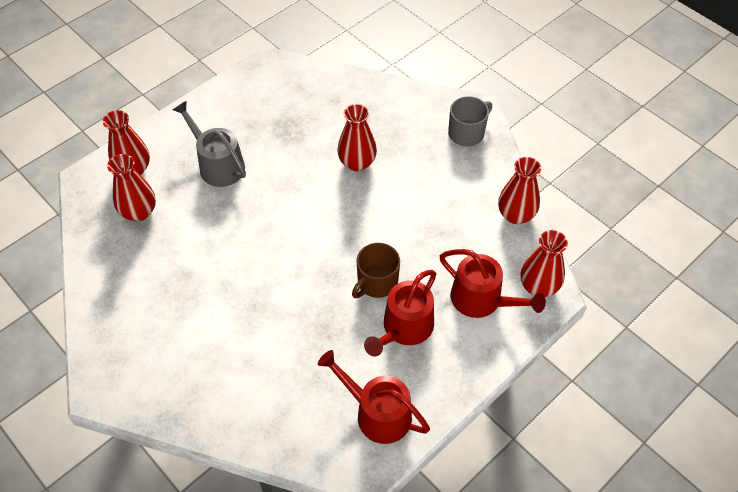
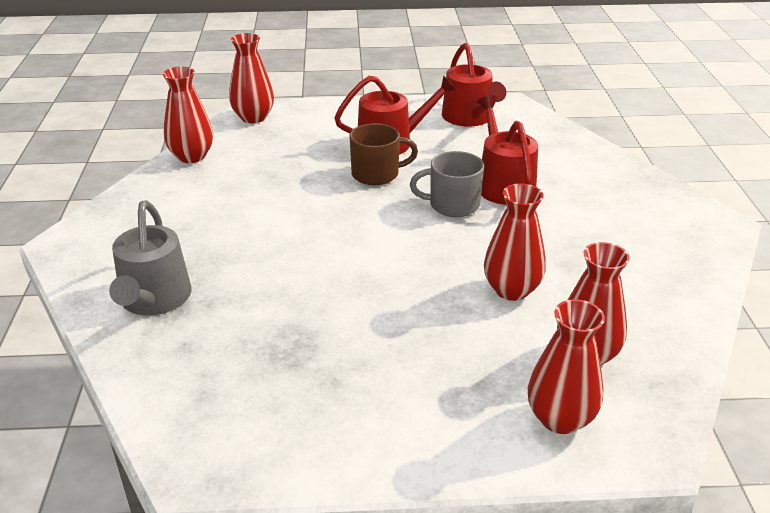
camera: 140 degrees left, 20 degrees down
grey watering can [172,101,246,187] -> grey watering can moved to [109,200,191,316]
red vase [337,104,377,171] -> red vase moved to [484,183,546,301]
red watering can [440,249,546,318] -> red watering can moved to [477,95,538,205]
grey mug [448,96,492,146] -> grey mug moved to [410,151,484,217]

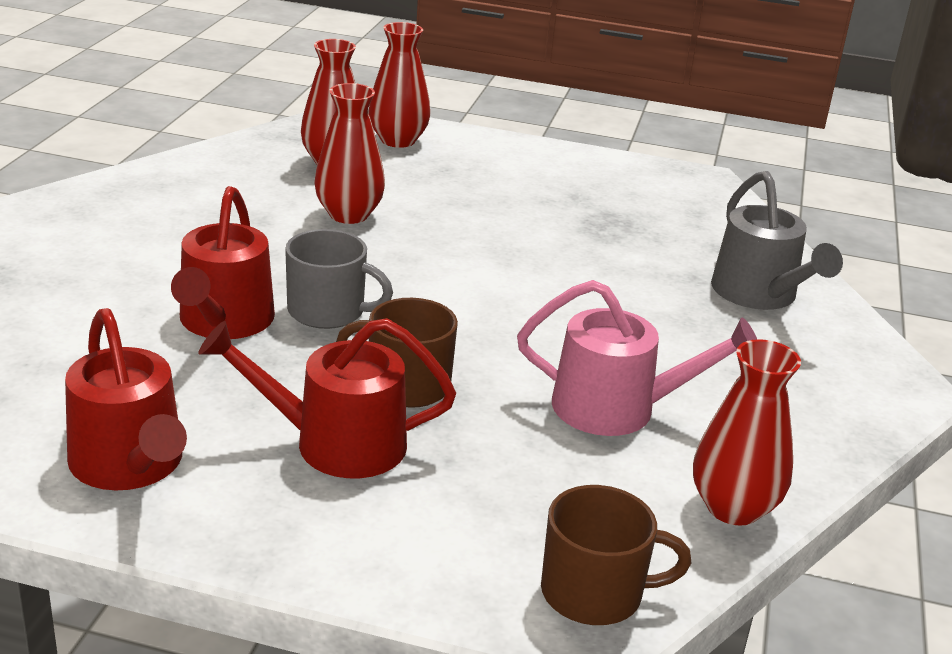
camera: 165 degrees left, 5 degrees down
grey watering can [109,200,191,316] -> grey watering can turned 150 degrees clockwise [711,171,843,310]
red vase [229,33,274,123] -> brown mug [541,485,692,625]
red watering can [442,43,506,127] -> red watering can turned 150 degrees clockwise [65,308,187,490]
none -> pink watering can [517,280,757,436]

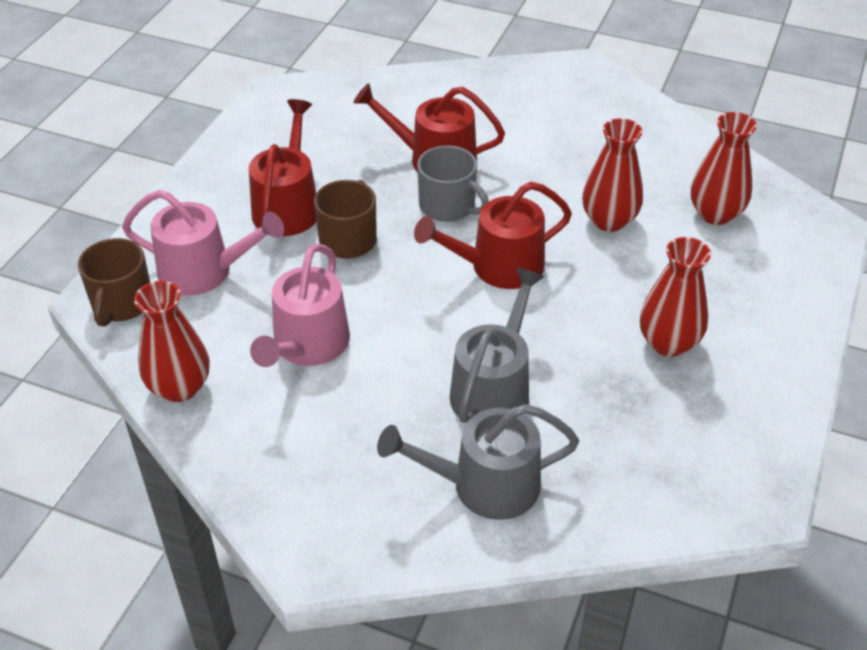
camera: 100 degrees right, 15 degrees up
red watering can [65,308,187,490] -> red watering can moved to [414,182,572,289]
grey mug [285,229,393,329] -> grey mug turned 75 degrees counterclockwise [417,145,489,222]
red vase [368,22,430,148] -> red vase moved to [640,237,711,357]
none -> pink watering can [122,190,284,296]
none -> grey watering can [449,268,544,423]

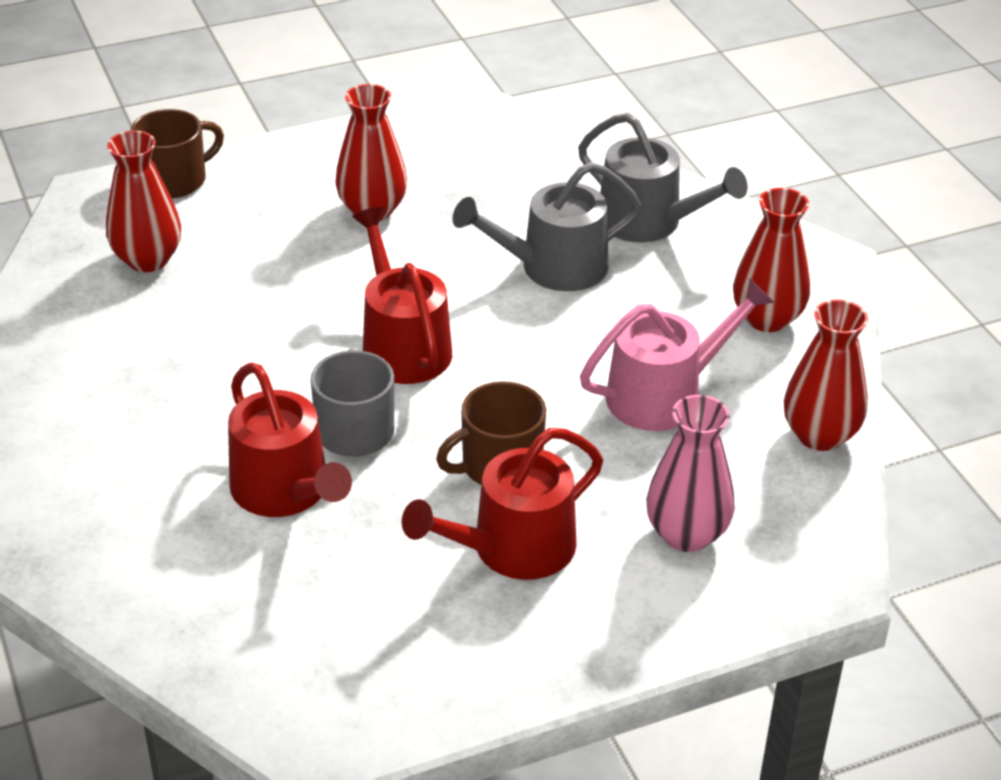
camera: 135 degrees left, 5 degrees down
brown mug [78,238,150,327] -> brown mug moved to [130,109,224,198]
pink watering can [122,190,284,296] -> pink vase [646,395,734,552]
red watering can [414,182,572,289] -> red watering can turned 135 degrees counterclockwise [352,207,452,384]
red vase [582,118,643,232] -> red vase moved to [733,188,810,332]

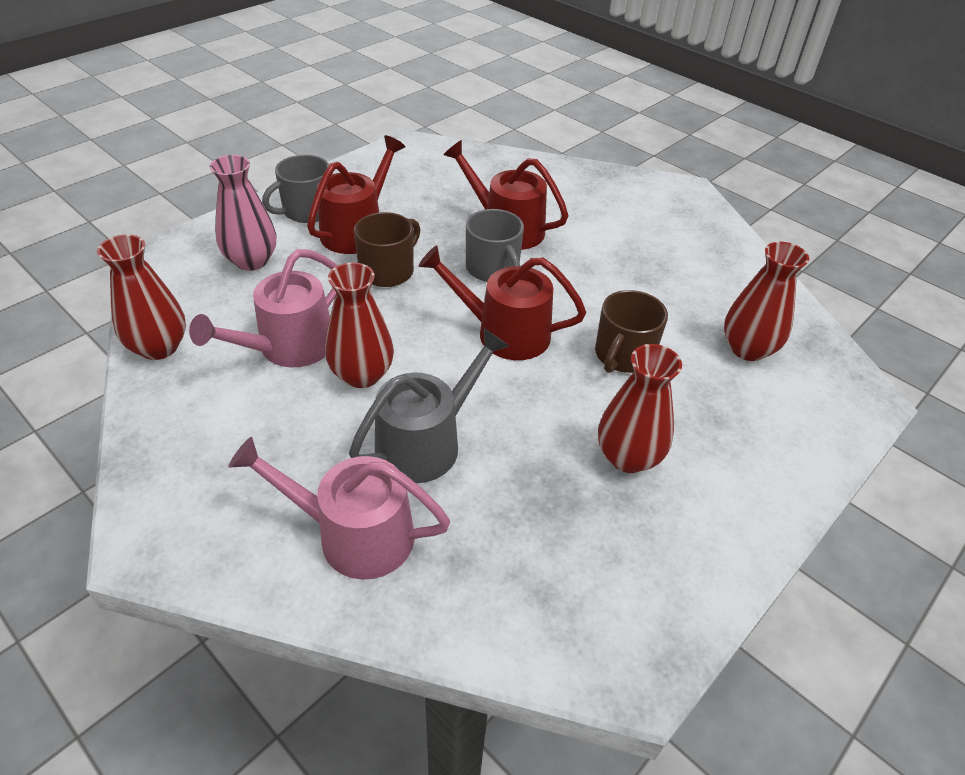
camera: 155 degrees right, 5 degrees up
brown mug [130,109,224,198] -> brown mug moved to [595,290,668,373]
red watering can [352,207,452,384] -> red watering can turned 150 degrees clockwise [418,246,586,360]
grey watering can [578,113,748,242] -> pink watering can [228,437,450,580]
red vase [733,188,810,332] -> red vase moved to [325,262,394,388]
none -> grey mug [262,155,329,223]

